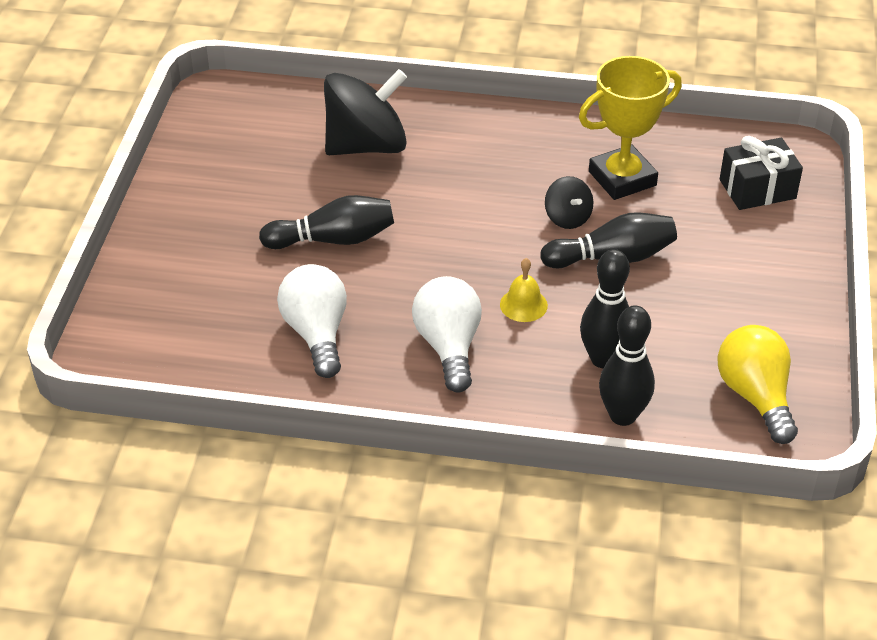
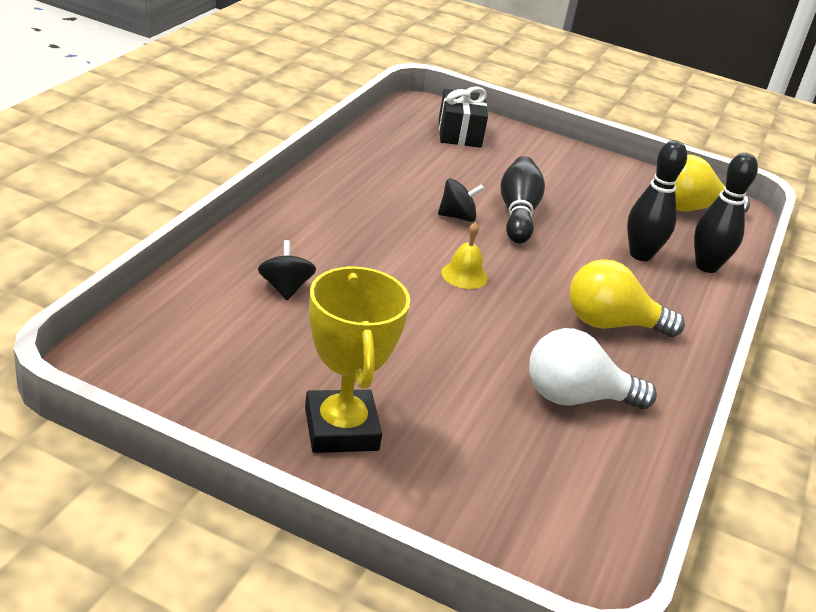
camera: 80 degrees left, 10 degrees down
black bowling pin [259,195,394,249] -> none
black spinning top [324,69,407,155] -> black spinning top [258,240,316,300], size x0.47
white light bulb [412,276,482,393] -> yellow light bulb [569,259,685,337]
yellow bell [500,258,548,322] -> yellow bell moved to [441,222,487,289]
yellow trophy [579,56,682,200] -> yellow trophy moved to [305,266,410,453]

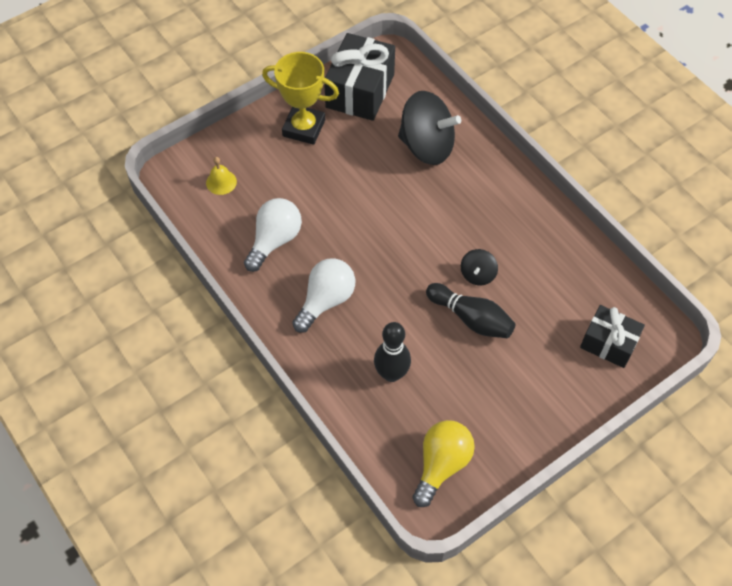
camera: 125 degrees right, 25 degrees up
black spinning top [258,240,316,300] -> black spinning top [398,91,461,165], size x2.11
yellow bell [441,222,487,289] -> yellow bell moved to [206,157,237,195]
yellow light bulb [569,259,685,337] -> white light bulb [292,258,355,333]
black bowling pin [694,153,758,273] -> none
none -> black gift [324,33,395,121]

